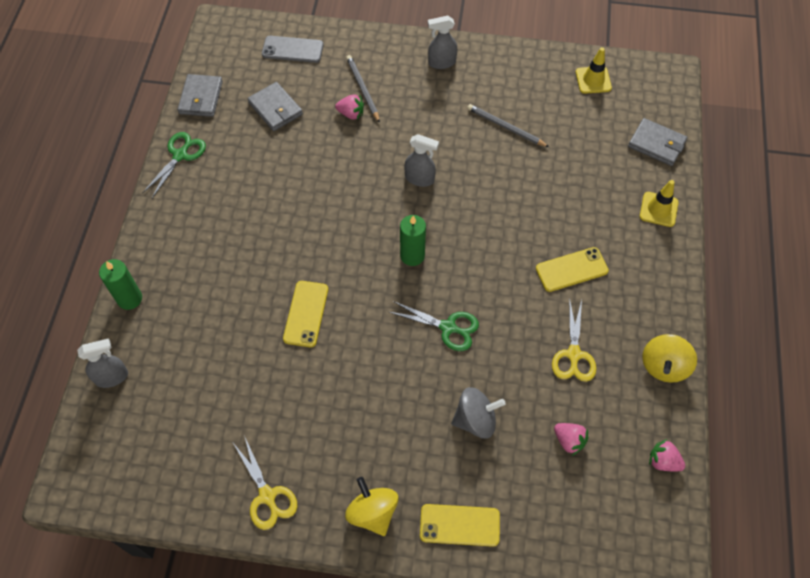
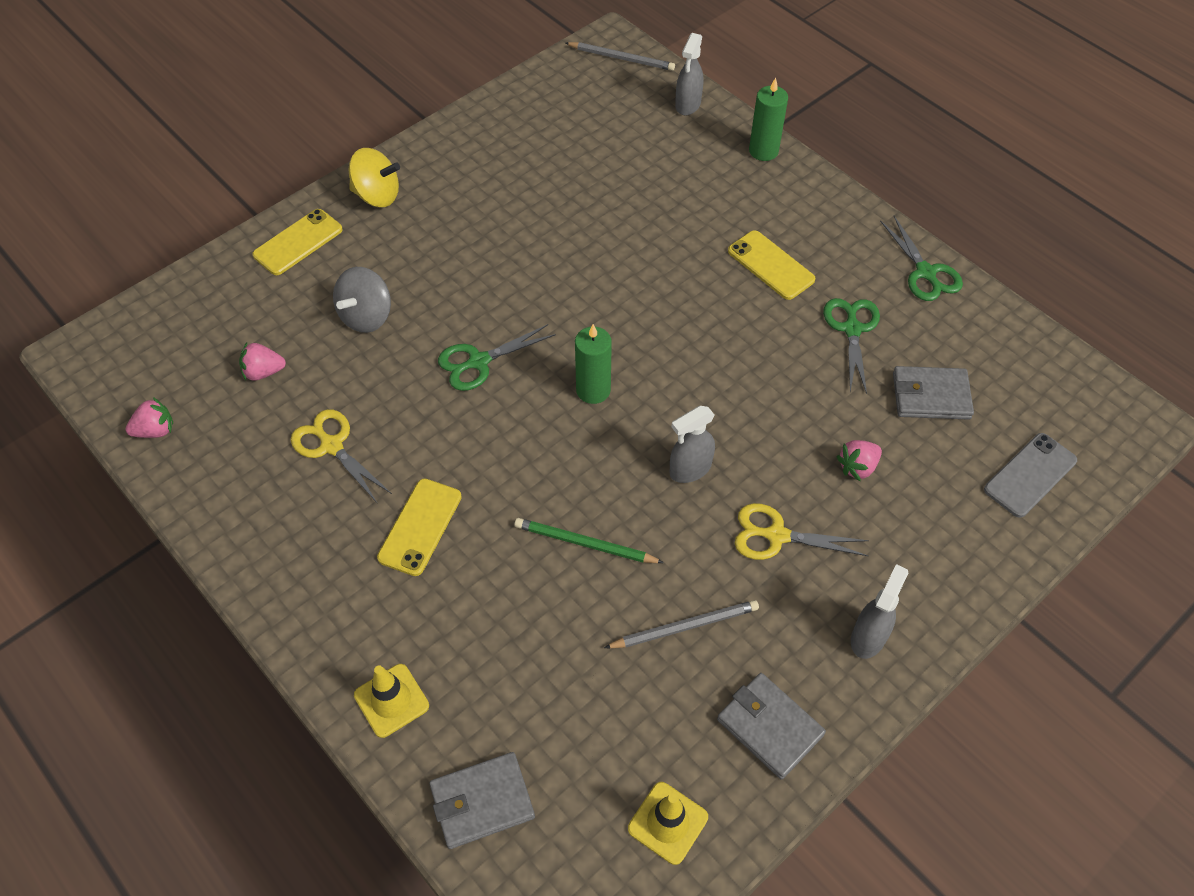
camera: 130 degrees right, 5 degrees down
grey wallet [178,74,223,117] -> grey wallet moved to [717,673,826,780]
yellow scissors [233,438,298,530] -> yellow scissors moved to [735,503,869,560]
yellow phone [283,281,328,347] -> yellow phone moved to [728,230,815,300]
grey pencil [346,55,380,123] -> grey pencil moved to [566,42,675,71]
yellow spinning top [642,334,697,383] -> none
none -> green pencil [514,518,664,563]
none -> green scissors [823,298,880,394]

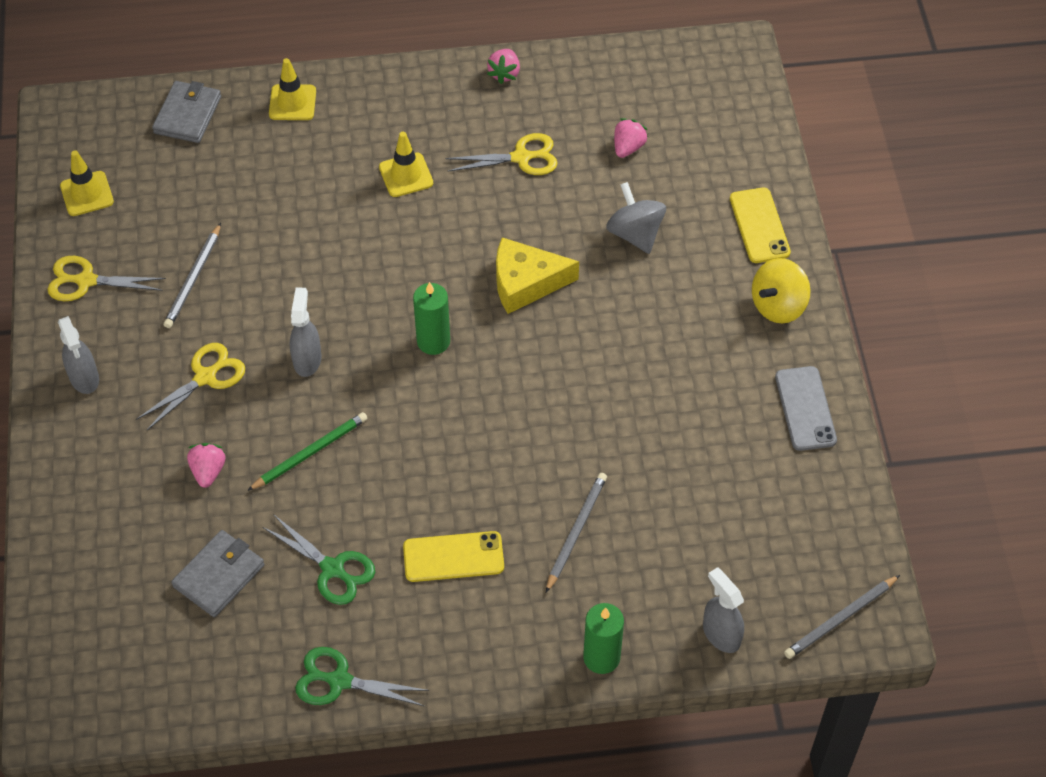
camera: 125 degrees right, 0 degrees up
pink strawberry [125,397,173,438] -> pink strawberry moved to [487,49,520,84]
yellow phone [377,479,462,576] -> yellow traffic cone [379,132,433,197]
green scissors [438,324,556,391] -> yellow cheese [496,237,579,314]
green pencil [514,518,664,563] -> green pencil moved to [247,412,368,491]
grey wallet [717,673,826,780] -> yellow scissors [47,256,166,301]
grey phone [984,433,1077,518] -> grey phone moved to [775,366,837,451]
none -> grey pencil [546,473,607,593]

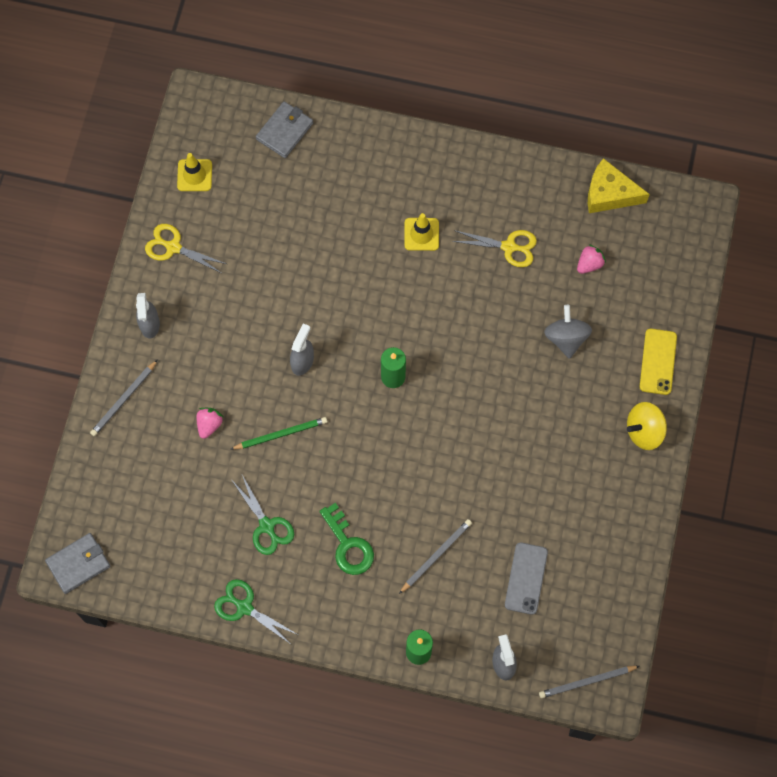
camera: 20 degrees right, 15 degrees up
yellow scissors [136,343,245,430] -> none
grey pencil [163,223,221,328] -> grey pencil moved to [90,360,158,436]
grey wallet [171,530,265,617] -> grey wallet moved to [45,533,110,594]
yellow traffic cone [269,58,316,120] -> none
yellow phone [403,531,504,582] -> green key [320,503,374,575]
pink strawberry [487,49,520,84] -> none
yellow cheese [496,237,579,314] -> yellow cheese moved to [588,158,650,213]
grey phone [775,366,837,451] -> grey phone moved to [505,543,548,615]

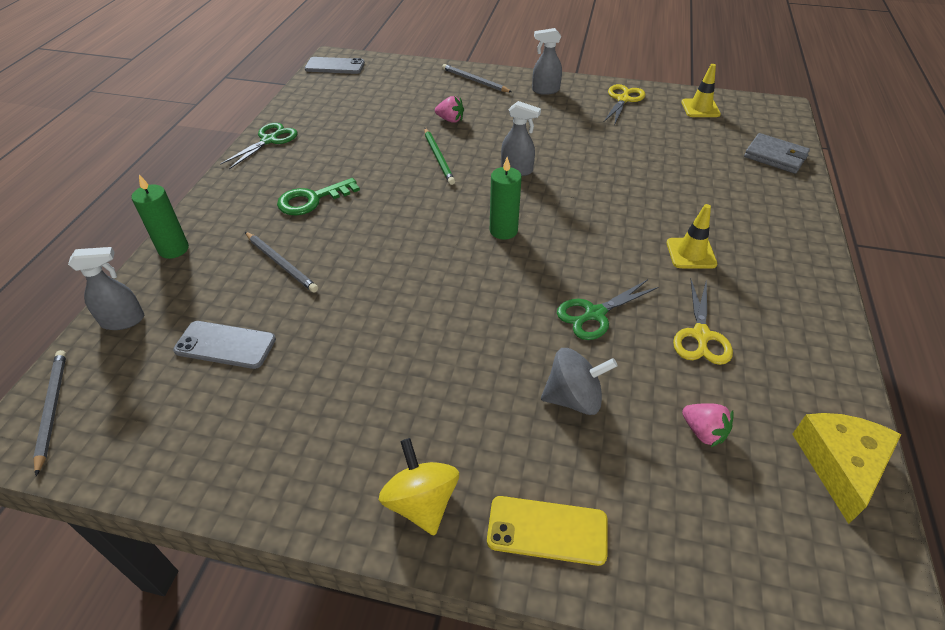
camera: 90 degrees right, 25 degrees down
grey wallet [45,533,110,594] -> grey phone [305,57,365,74]
green scissors [233,475,295,555] -> green scissors moved to [557,279,659,340]

